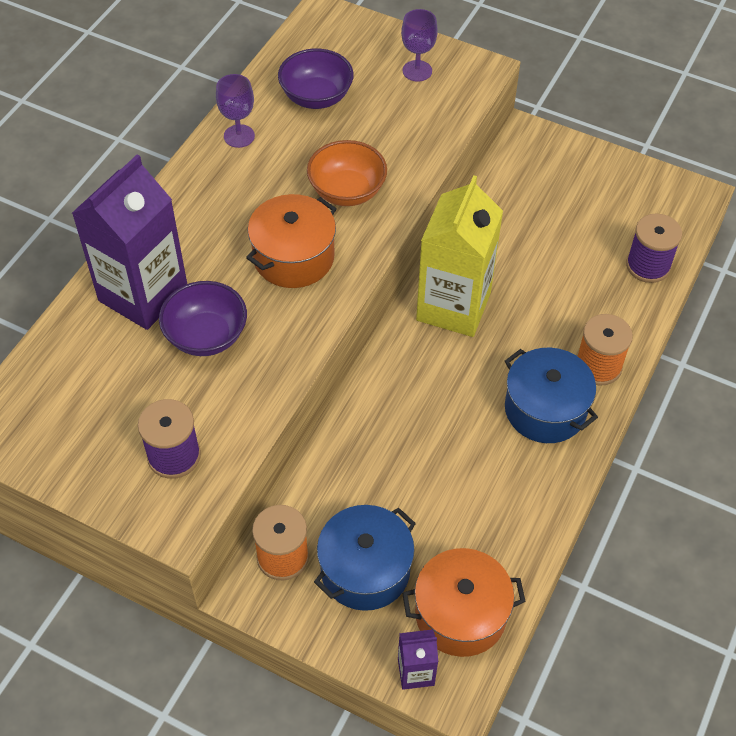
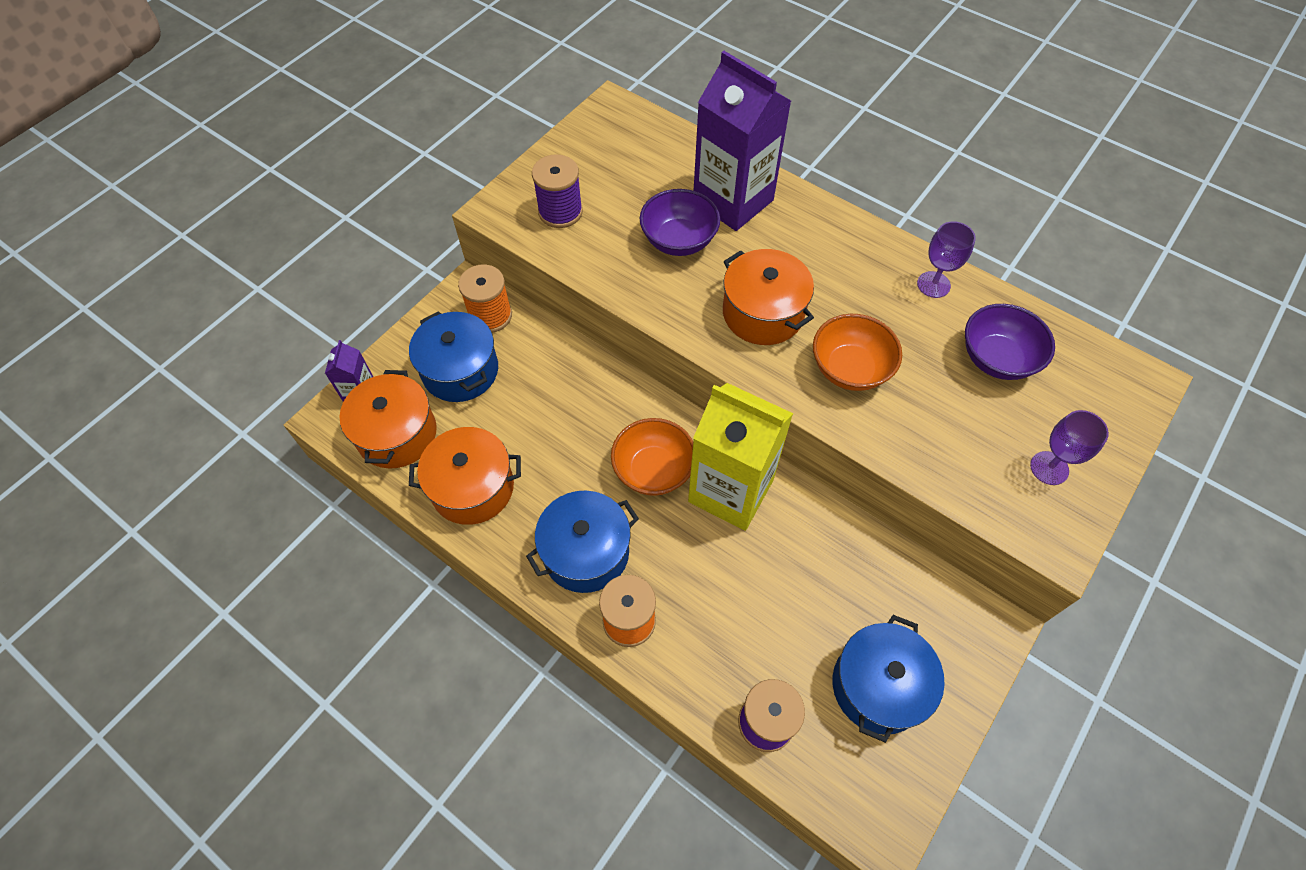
camera: 100 degrees right, 5 degrees up
none -> orange pot [409,427,521,525]
none -> orange bowl [611,418,693,496]
none -> blue pot [833,615,945,743]

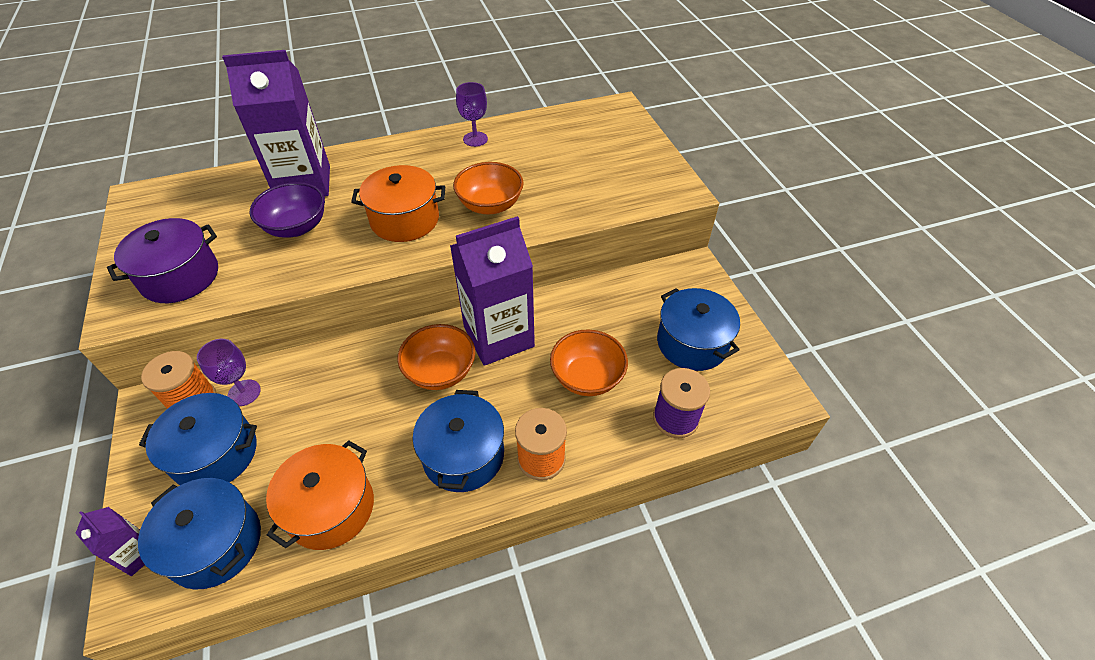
camera: 55 degrees left, 10 degrees down
orange pot [339,370,437,469] -> blue pot [138,478,261,590]
purple spool [532,154,583,228] -> purple pot [107,218,218,303]
yellow carton [688,383,793,531] -> purple carton [450,216,535,366]
purple bowl [965,304,1055,380] -> none
purple goblet [1030,410,1109,485] -> purple goblet moved to [197,339,261,406]
none -> orange bowl [550,329,628,396]

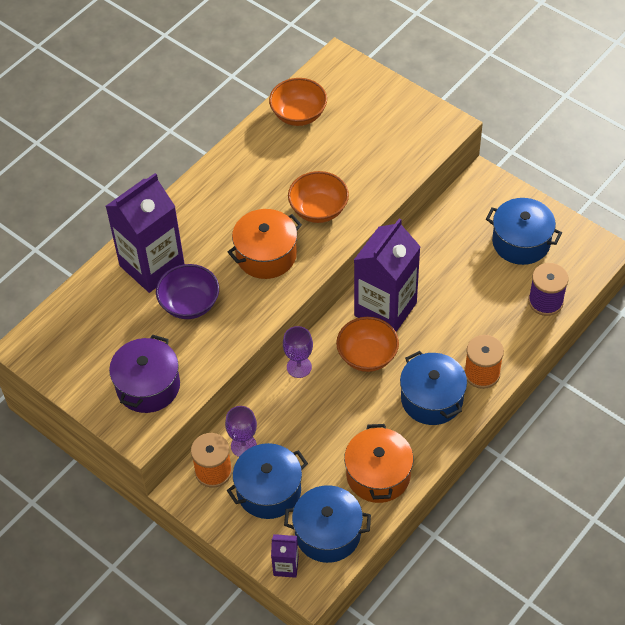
camera: 30 degrees left, 5 degrees up
purple goblet [456,82,488,147] -> purple goblet moved to [283,326,313,378]
orange bowl [550,329,628,396] -> orange bowl moved to [269,78,327,126]

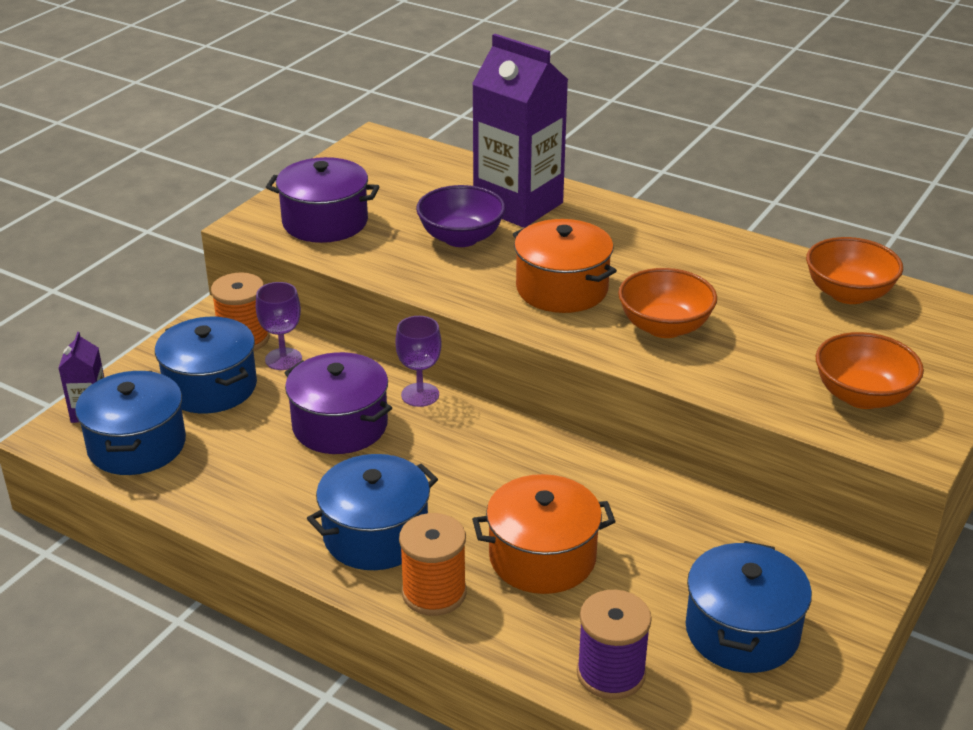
camera: 80 degrees right, 20 degrees down
orange bowl [336,317,399,372] -> orange bowl moved to [816,332,924,409]
orange pot [344,424,413,503] -> orange pot moved to [472,474,616,594]
purple carton [354,218,421,332] -> none
none -> purple pot [284,352,392,454]

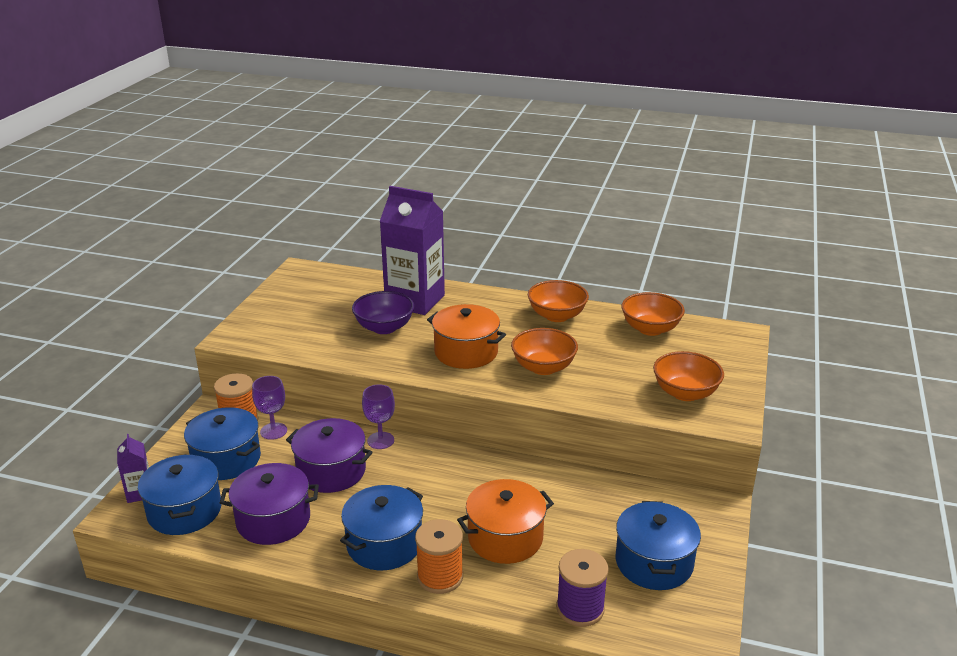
camera: 15 degrees left, 5 degrees down
purple pot [266,157,380,243] -> purple pot moved to [220,463,319,545]
none -> orange bowl [528,280,589,322]

